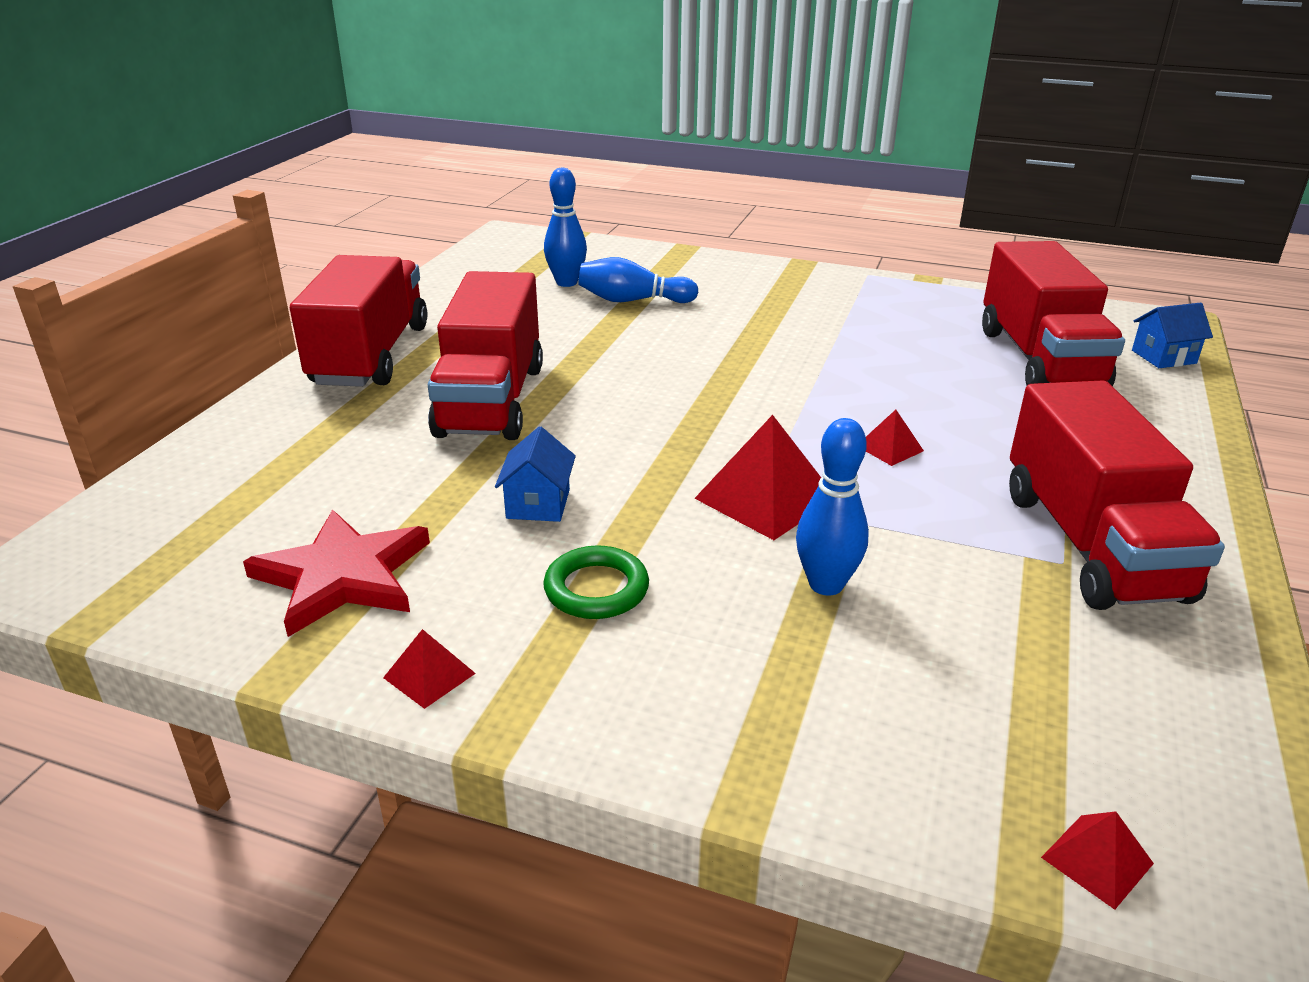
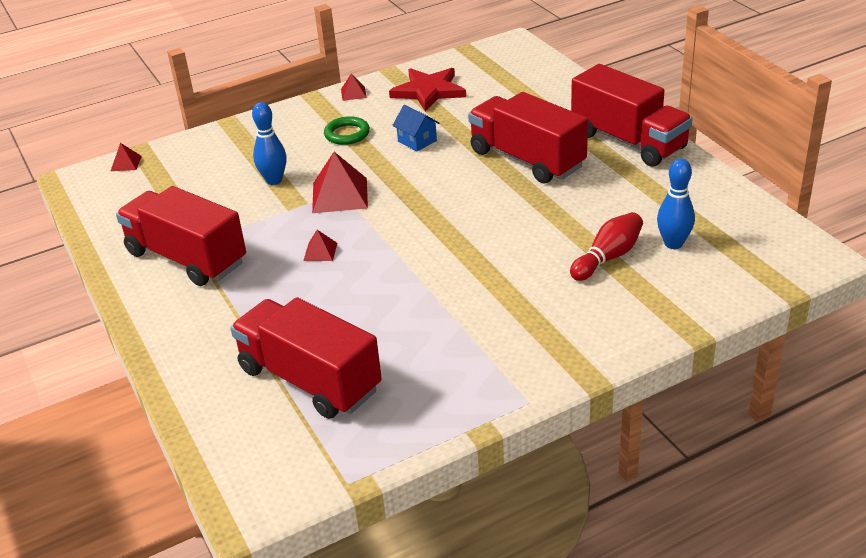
camera: 135 degrees right, 5 degrees up
blue bowling pin [578,257,699,303] -> red bowling pin [570,212,643,281]
blue house [1132,303,1213,368] -> none

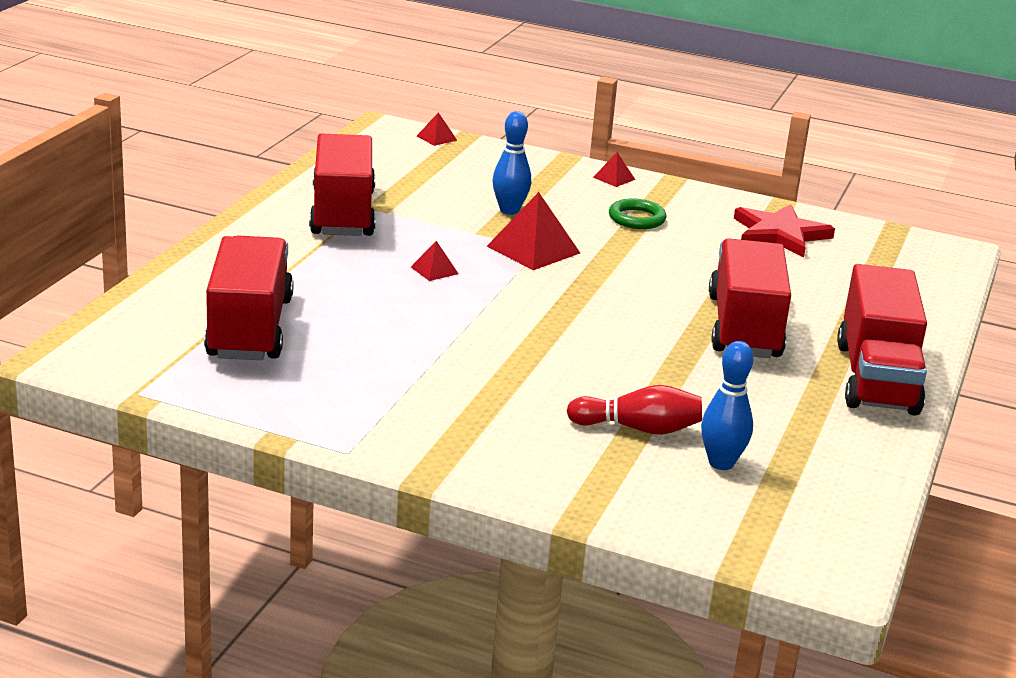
camera: 45 degrees right, 10 degrees down
red pyramid [341,73,367,101] -> red pyramid moved to [593,152,635,187]
blue house [392,105,440,151] -> none

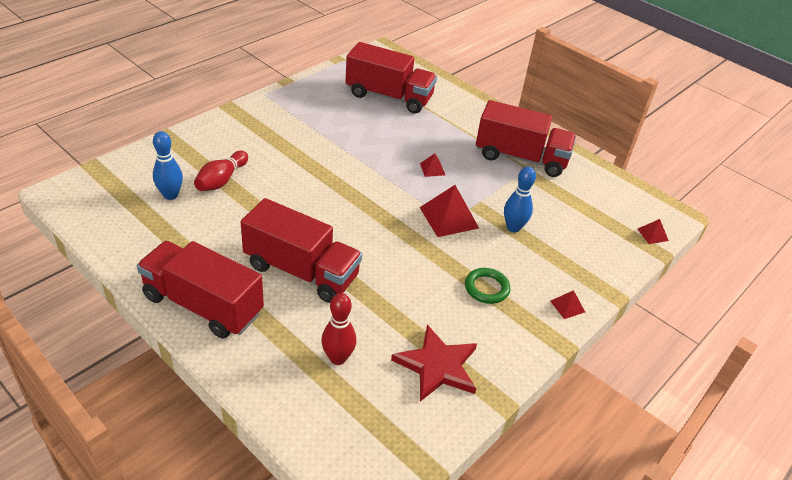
camera: 110 degrees right, 15 degrees up
none -> red bowling pin [321,293,356,365]

